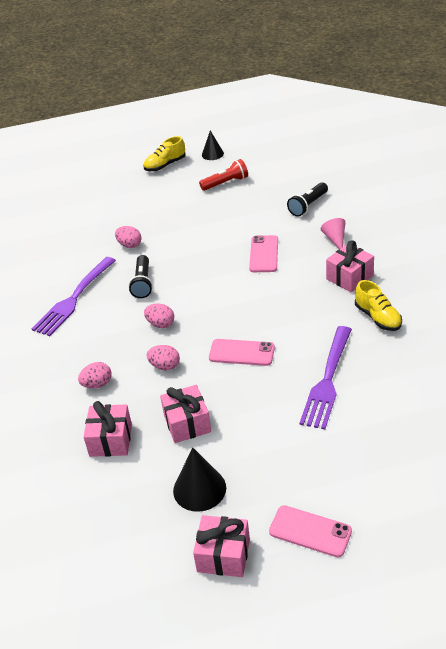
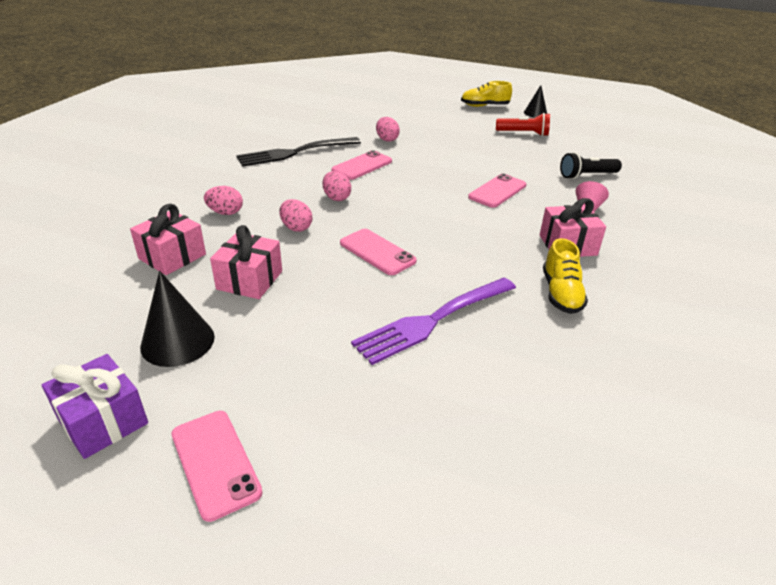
camera: 30 degrees right, 5 degrees down
purple fork [32,257,116,336] -> black fork [236,137,361,167]
black flashlight [129,255,153,298] -> pink phone [331,150,392,180]
pink gift [193,515,250,577] -> purple gift [42,354,148,459]

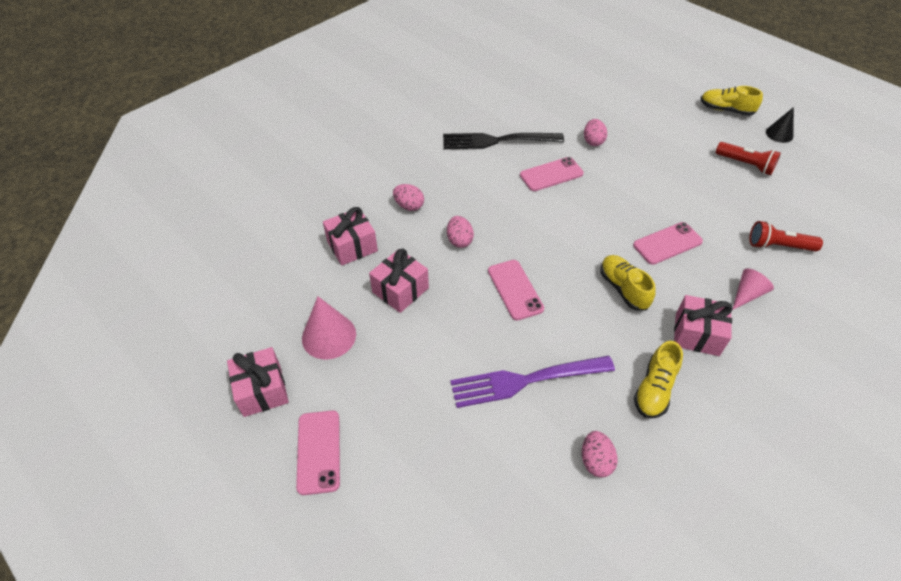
camera: 25 degrees right, 15 degrees up
purple gift [42,354,148,459] -> pink gift [227,347,289,417]
black cone [140,271,215,367] -> pink cone [302,296,356,360]
pink egg [322,171,351,201] -> pink egg moved to [582,431,618,478]
black flashlight [560,152,622,179] -> red flashlight [749,221,823,251]
none -> yellow shoe [600,255,655,311]

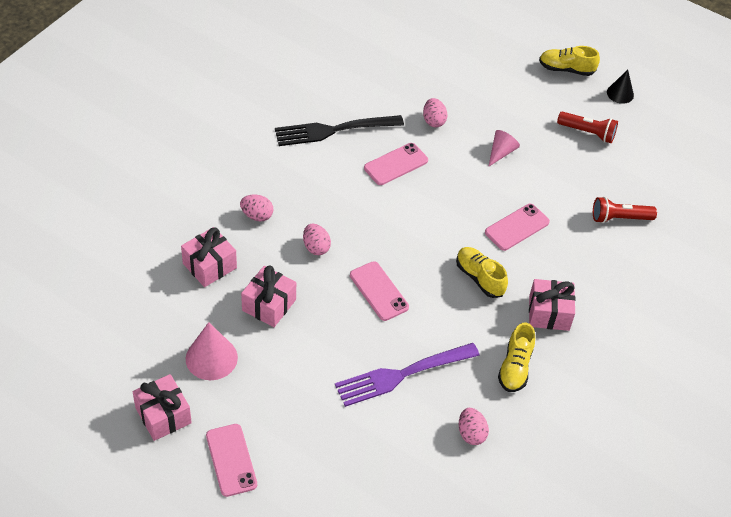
camera: 15 degrees left, 0 degrees up
pink cone [733,269,774,310] -> pink cone moved to [488,130,520,167]

